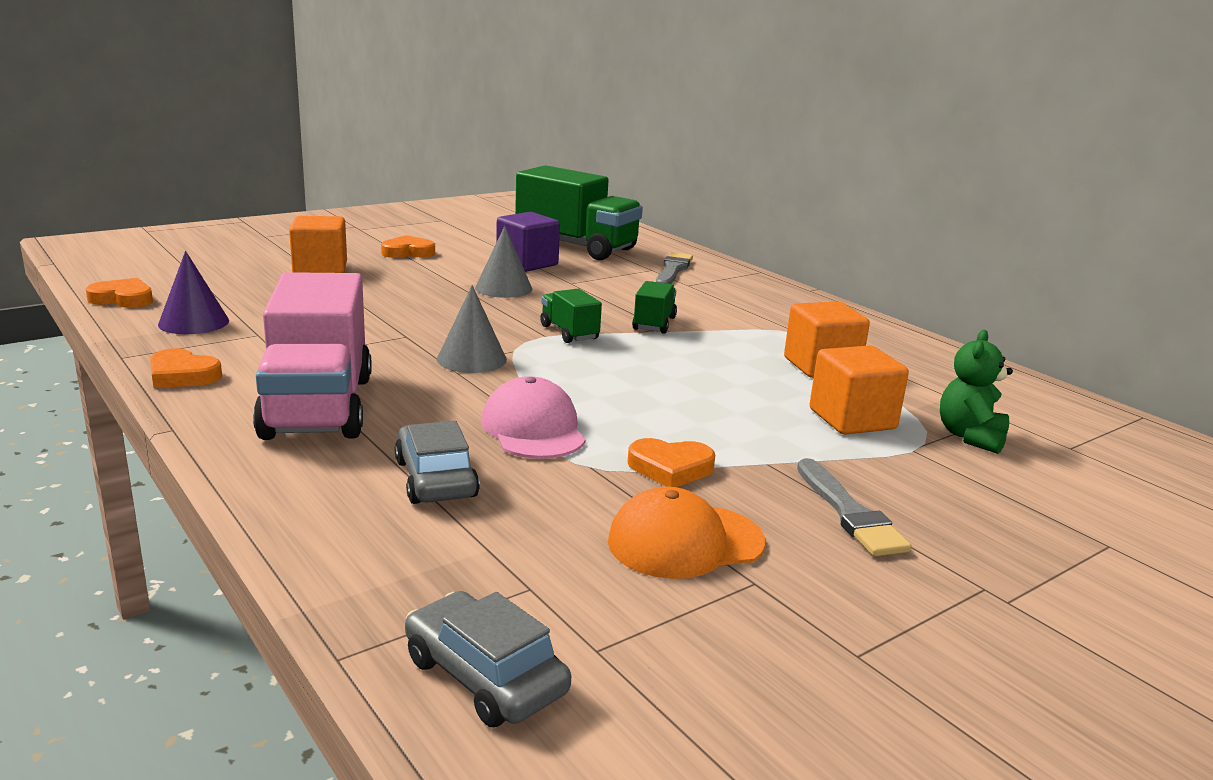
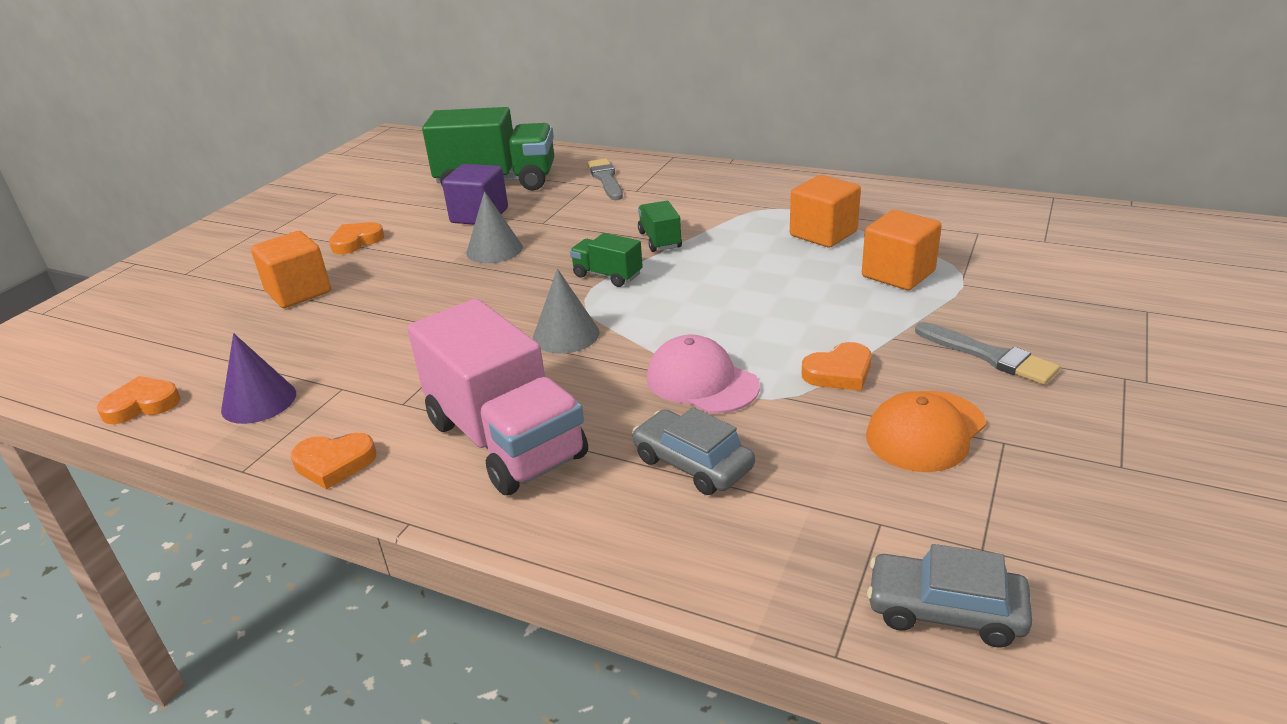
camera: 25 degrees left, 10 degrees up
green teddy bear [940,330,1013,454] -> none

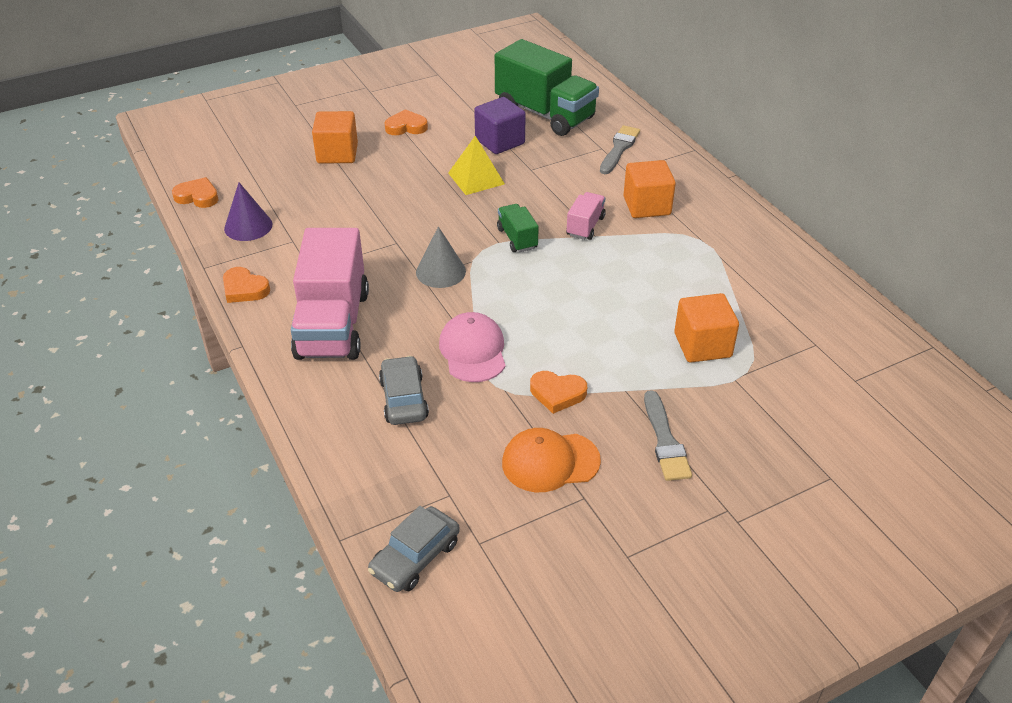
camera: 35 degrees right, 10 degrees up
grey cone [467,191,523,263] -> yellow pyramid [448,136,505,195]
green truck [638,201,682,252] -> pink truck [566,192,606,240]
orange cube [790,175,861,248] -> orange cube moved to [623,160,676,218]
grey car [867,544,1032,648] -> grey car turned 105 degrees counterclockwise [368,506,460,592]

